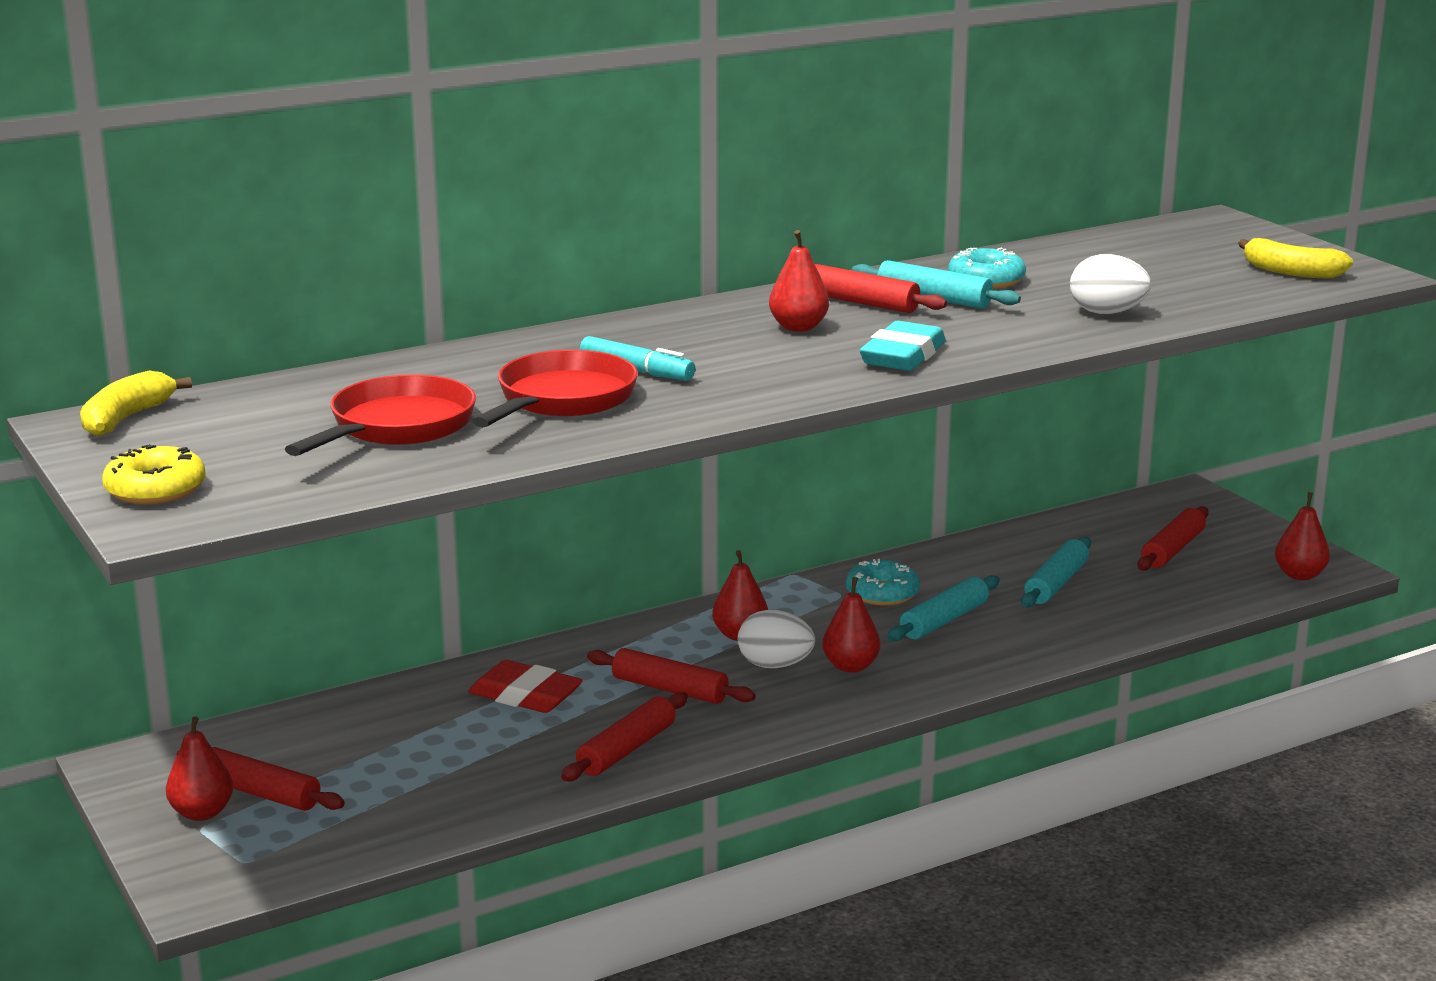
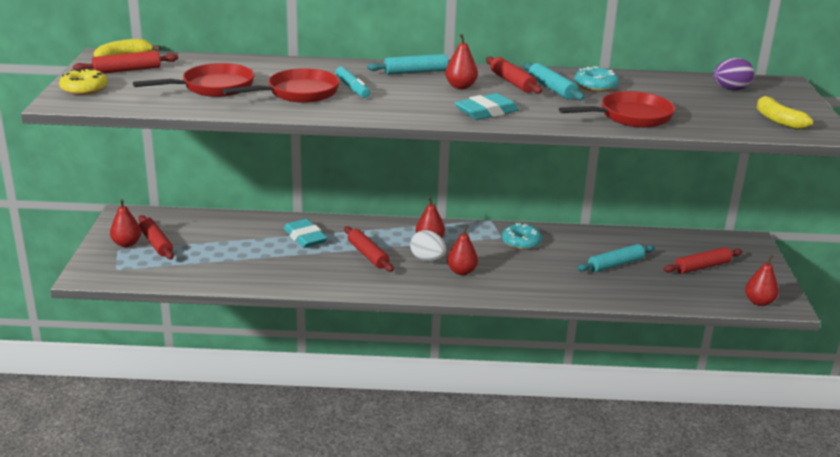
camera: 30 degrees right, 5 degrees up
red eraser [468,660,583,713] -> turquoise eraser [284,219,327,248]
red rolling pin [561,692,688,781] -> red rolling pin moved to [73,51,178,74]
turquoise rolling pin [887,575,1000,641] -> turquoise rolling pin moved to [367,54,451,75]
white egg [1070,254,1151,314] -> red pan [559,91,675,128]
none -> purple egg [713,58,754,90]

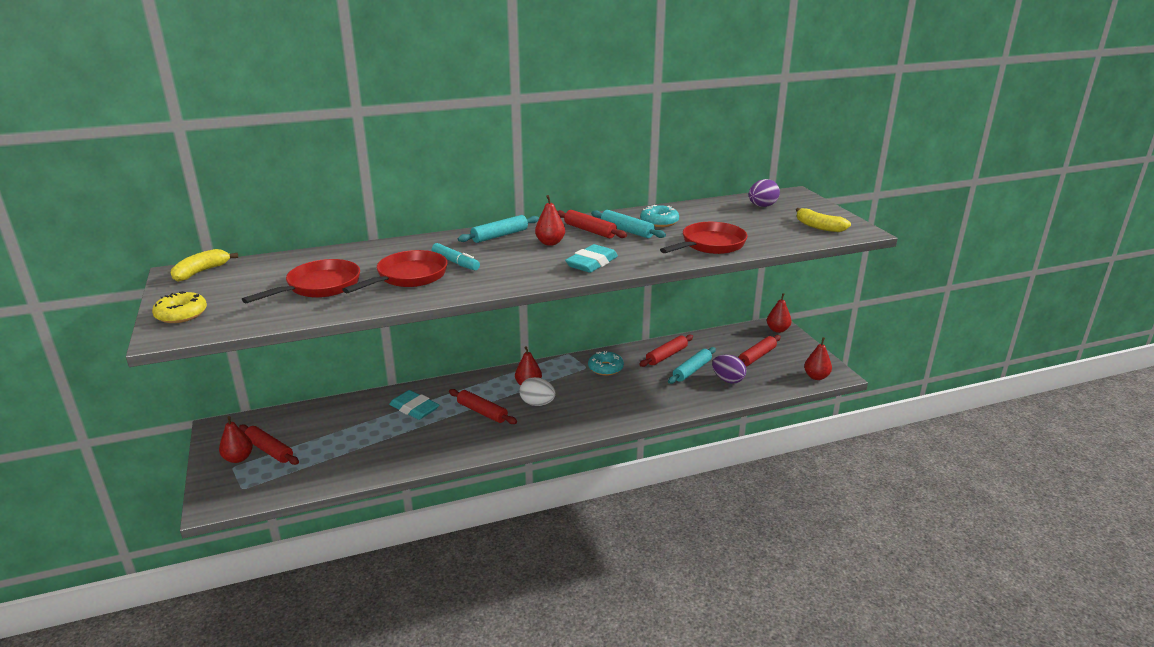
camera: 20 degrees left, 0 degrees up
red rolling pin [73,51,178,74] -> red rolling pin moved to [639,334,693,367]
red pear [447,225,478,275] -> red pear moved to [767,293,791,333]
none -> purple egg [712,355,746,383]

